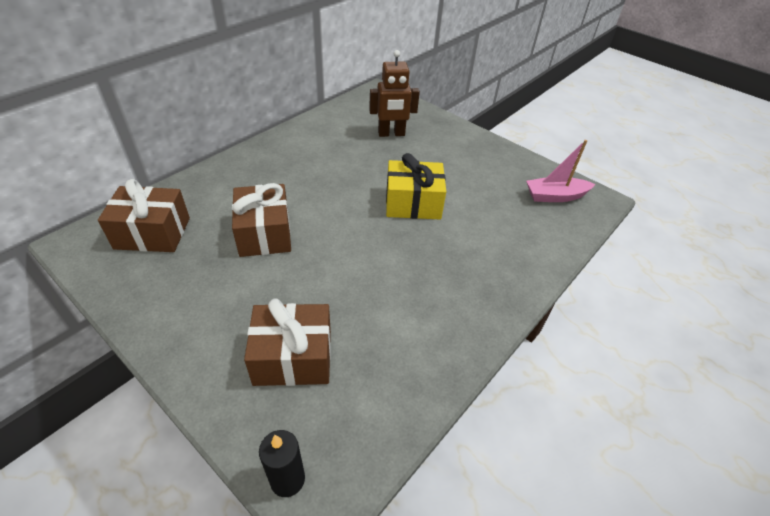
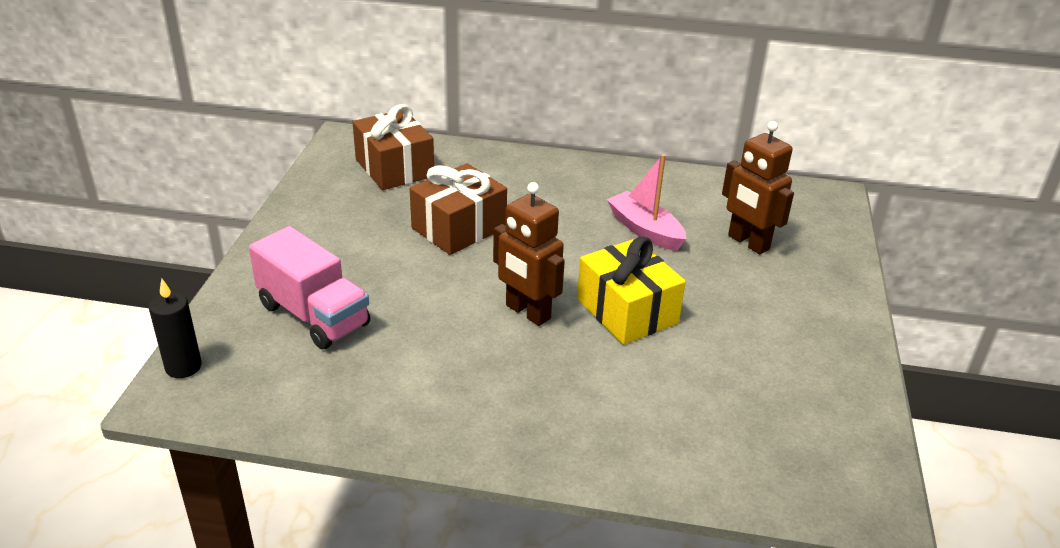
camera: 60 degrees right, 10 degrees down
brown gift [244,298,331,386] -> pink truck [249,226,370,349]
pink boat [526,140,596,202] -> pink boat moved to [607,154,686,251]
none -> brown robot [493,182,565,326]

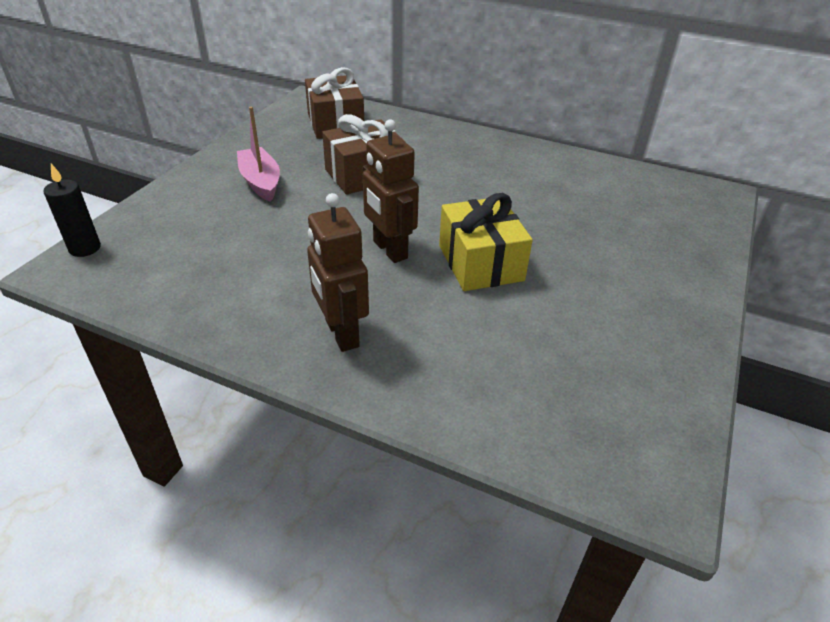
camera: 15 degrees right, 5 degrees up
pink truck [249,226,370,349] -> none
pink boat [607,154,686,251] -> pink boat moved to [237,107,280,202]
brown robot [722,121,794,254] -> brown robot moved to [307,193,369,352]

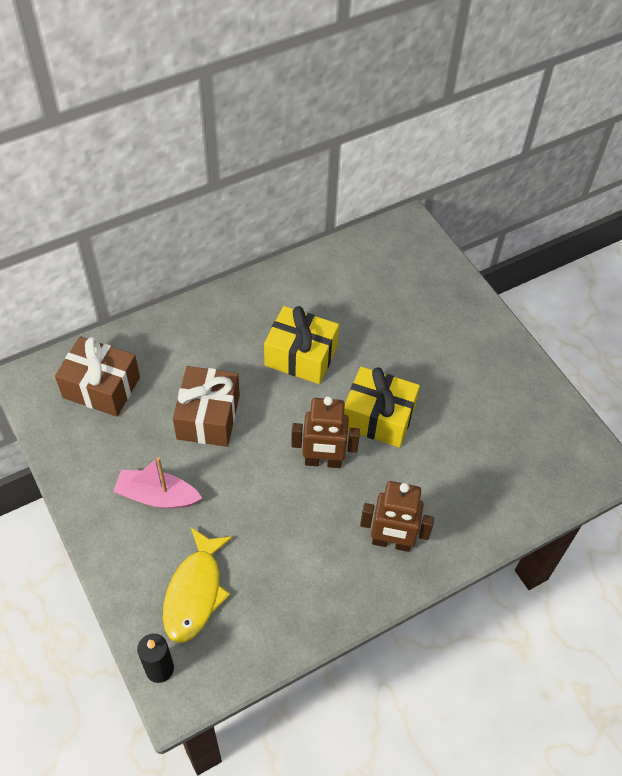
camera: 55 degrees left, 15 degrees up
none -> yellow fish [163,527,233,643]
none -> yellow gift [264,306,339,384]

